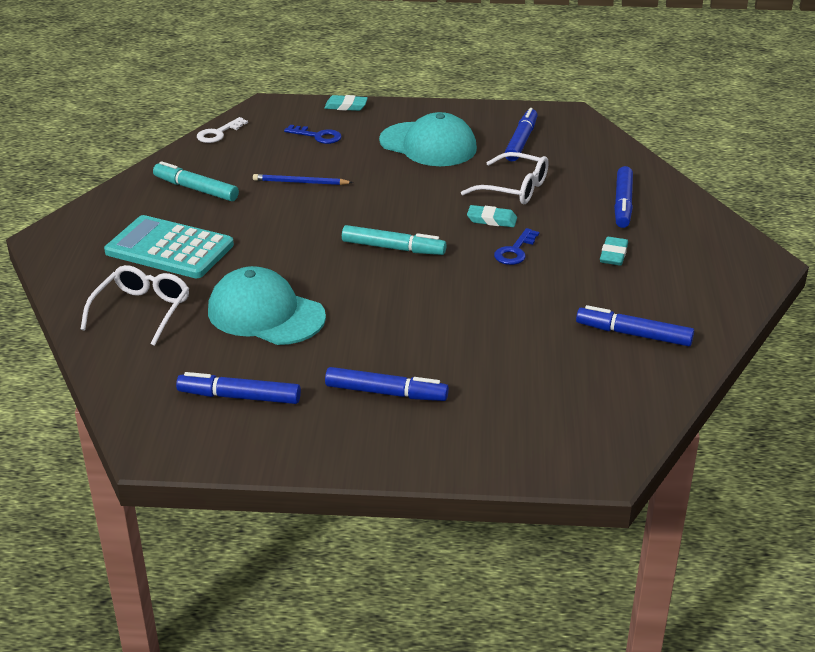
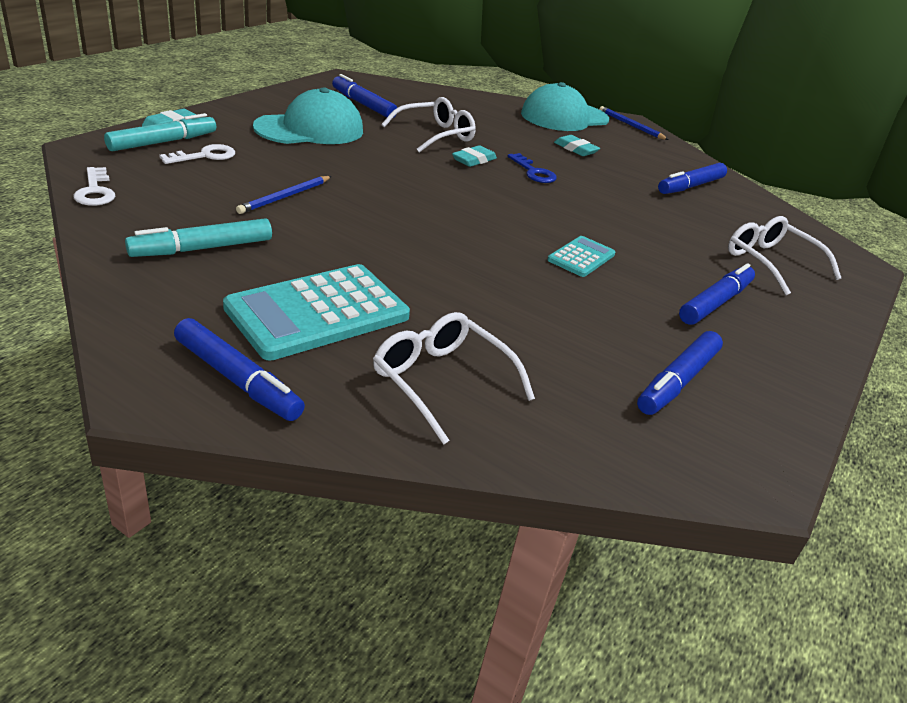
camera: 65 degrees left, 0 degrees up
turquoise cap [208,266,326,345] -> turquoise cap moved to [521,82,609,131]
blue key [284,125,342,144] -> white key [159,144,235,164]
turquoise marker [342,225,447,255] -> turquoise marker moved to [104,113,216,151]
blue marker [614,166,633,228] -> blue marker moved to [174,318,305,421]
none -> turquoise calculator [547,236,615,277]
none -> blue pencil [599,106,669,140]
none -> white glasses [728,216,841,296]

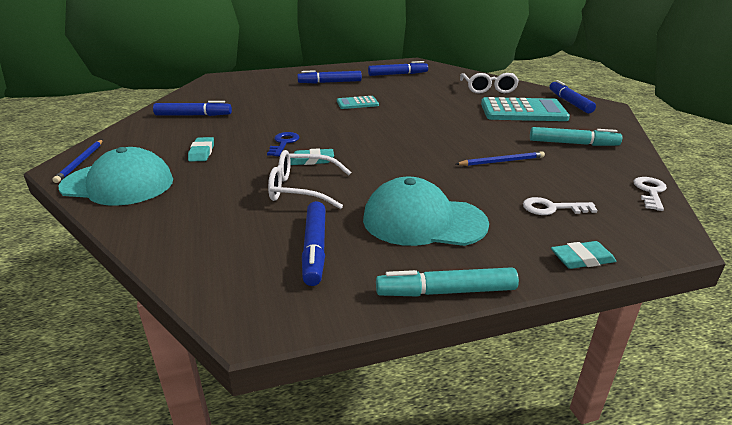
camera: 135 degrees left, 5 degrees down
turquoise marker [104,113,216,151] -> turquoise marker moved to [376,267,519,296]
white glasses [728,216,841,296] -> none

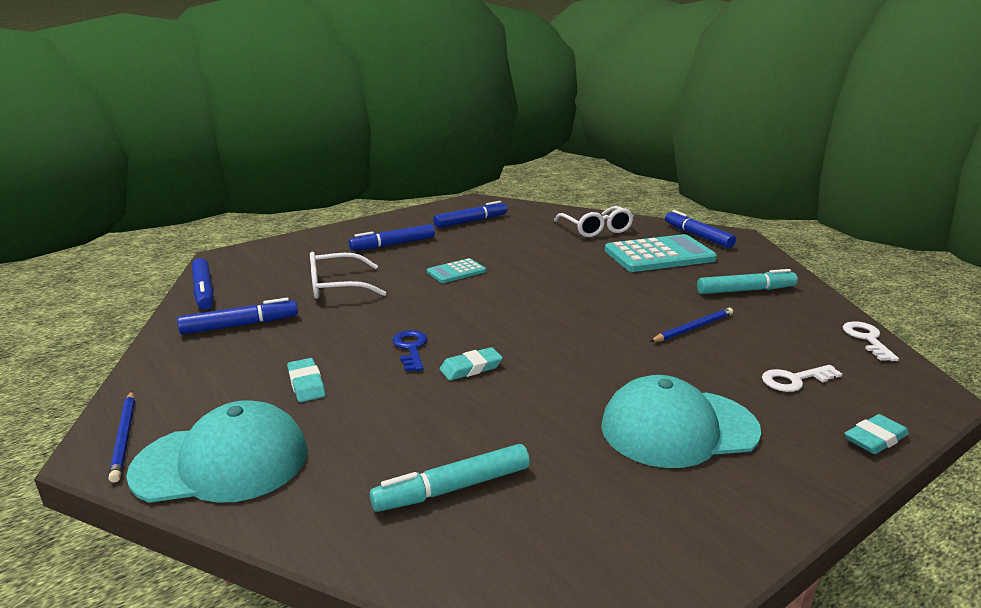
camera: 20 degrees left, 5 degrees down
white glasses [268,150,351,209] -> white glasses moved to [310,252,386,299]
blue marker [302,201,325,286] -> blue marker moved to [192,258,213,310]
turquoise marker [376,267,519,296] -> turquoise marker moved to [370,444,530,512]

